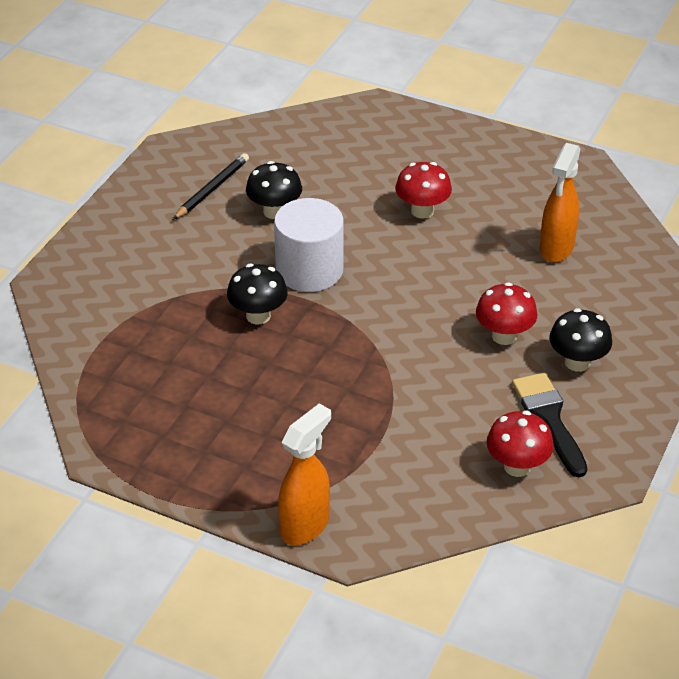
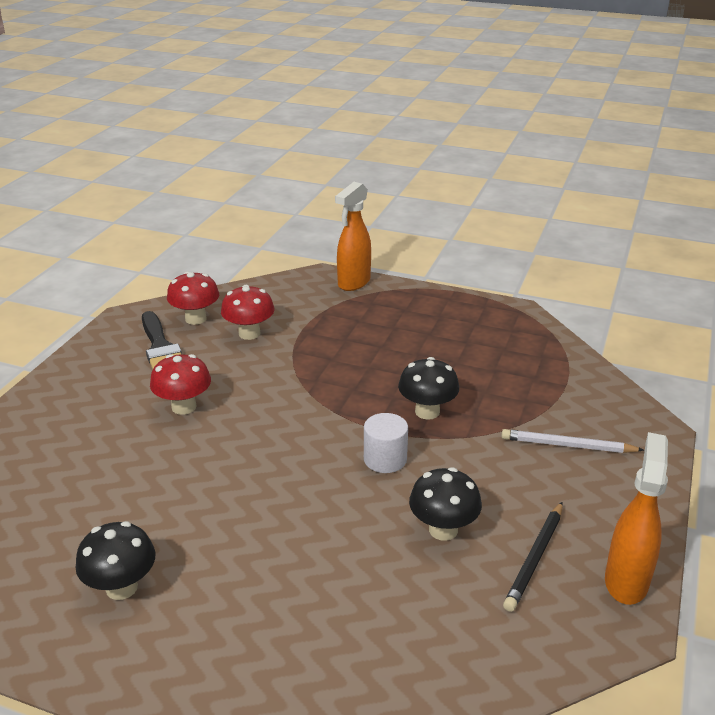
camera: 175 degrees right, 10 degrees down
white cylinder [274,198,344,292] -> white cylinder [364,413,408,473], size x0.58
red mushroom [395,162,452,219] -> red mushroom moved to [221,285,274,340]
orange spray bottle [540,143,581,263] -> orange spray bottle moved to [605,432,668,605]
black mushroom [549,308,612,372] -> black mushroom moved to [75,521,156,600]
none -> white pencil [501,429,644,453]

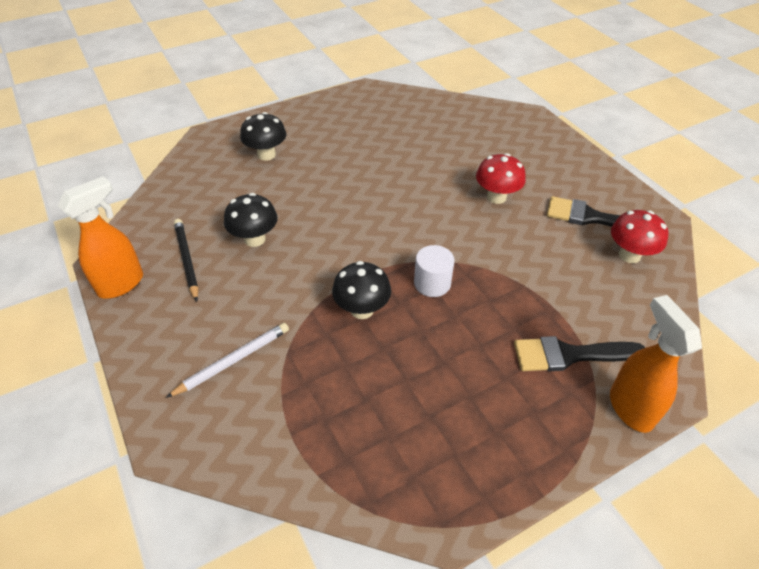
camera: 130 degrees right, 15 degrees up
black mushroom [75,521,156,600] -> black mushroom moved to [240,112,286,161]
red mushroom [221,285,274,340] -> none
white cylinder [364,413,408,473] -> white cylinder moved to [414,245,455,297]
orange spray bottle [605,432,668,605] -> orange spray bottle turned 105 degrees counterclockwise [58,176,143,299]
none -> black brush [514,336,645,371]

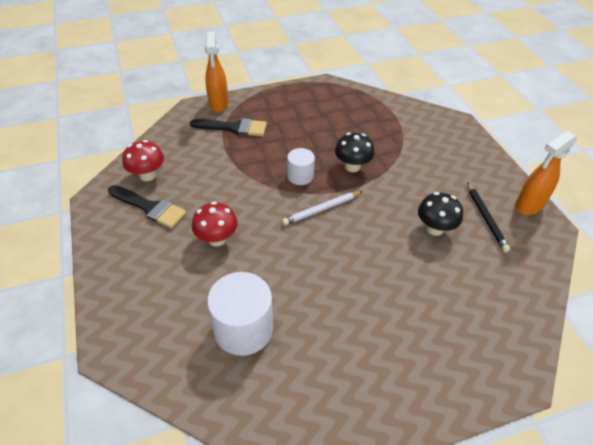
camera: 170 degrees left, 0 degrees up
white pencil [166,323,289,398] -> white pencil moved to [282,191,363,225]
black mushroom [240,112,286,161] -> none
none -> white cylinder [207,272,273,356]

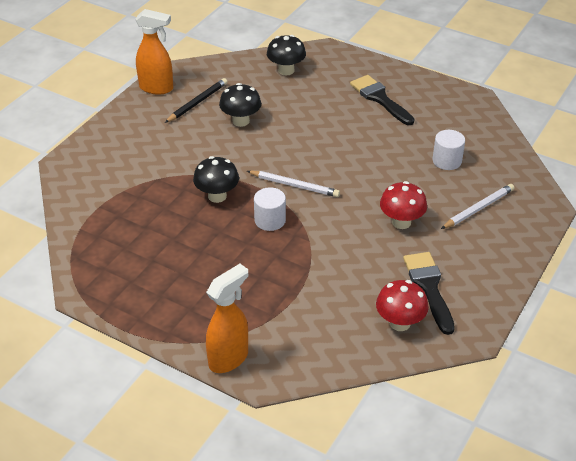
camera: 130 degrees left, 5 degrees down
black brush [190,118,267,136] -> black brush moved to [350,75,415,125]
white cylinder [207,272,273,356] -> white cylinder [433,130,465,170], size x0.58
none -> black mushroom [267,35,306,75]
none -> white pencil [441,184,515,229]

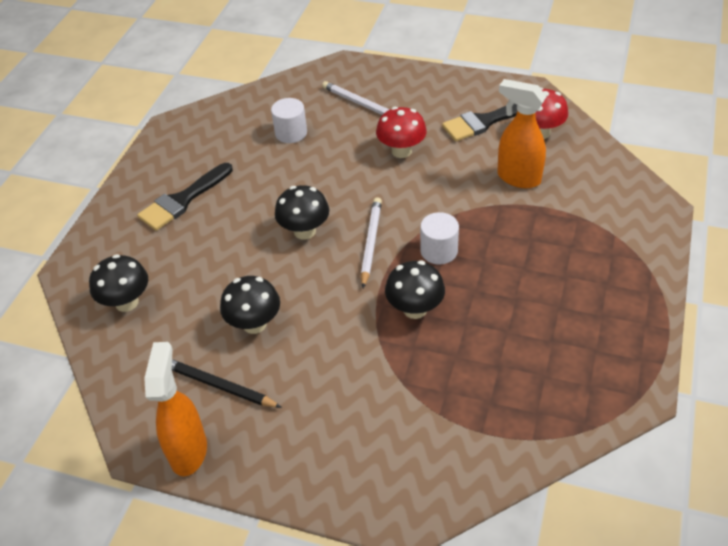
camera: 100 degrees left, 5 degrees up
orange spray bottle [206,264,248,373] -> orange spray bottle moved to [497,79,547,188]
none -> black mushroom [275,185,329,240]

